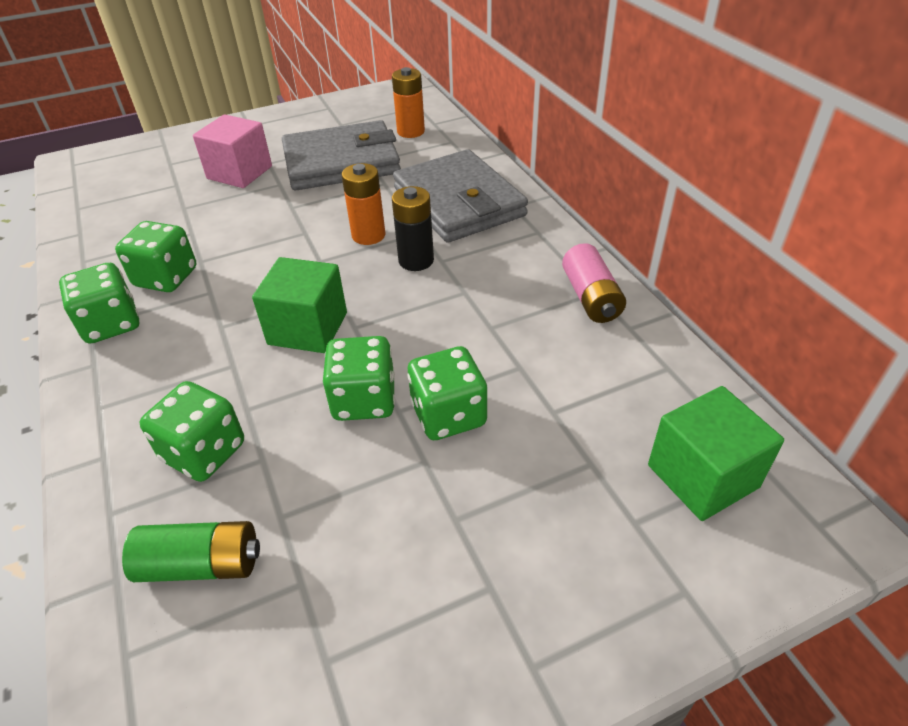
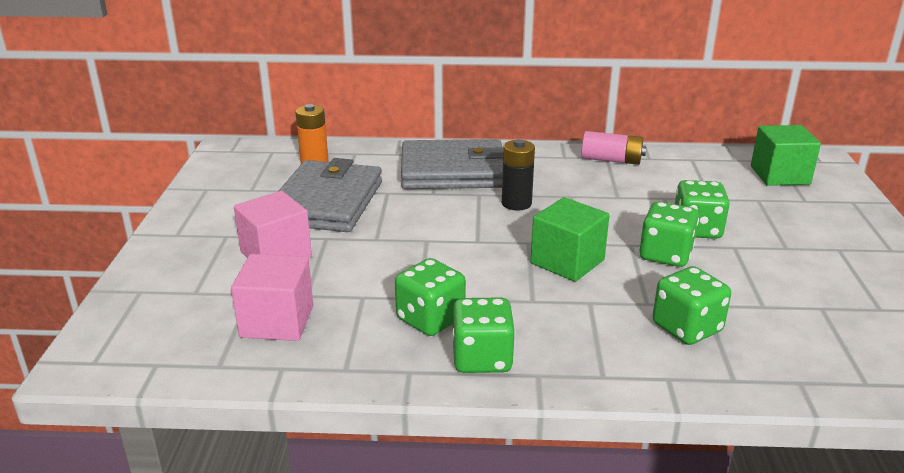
camera: 65 degrees left, 15 degrees down
green battery [122,521,260,582] -> none
orange battery [342,163,386,245] -> none
none -> pink cube [231,254,313,341]

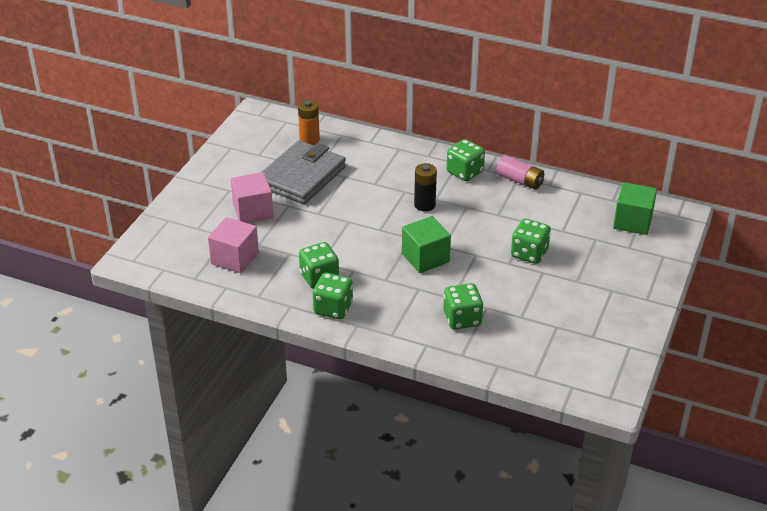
camera: 20 degrees right, 10 degrees up
grey wallet [401,139,503,189] -> none
green dice [640,202,699,267] -> green dice moved to [446,139,485,181]

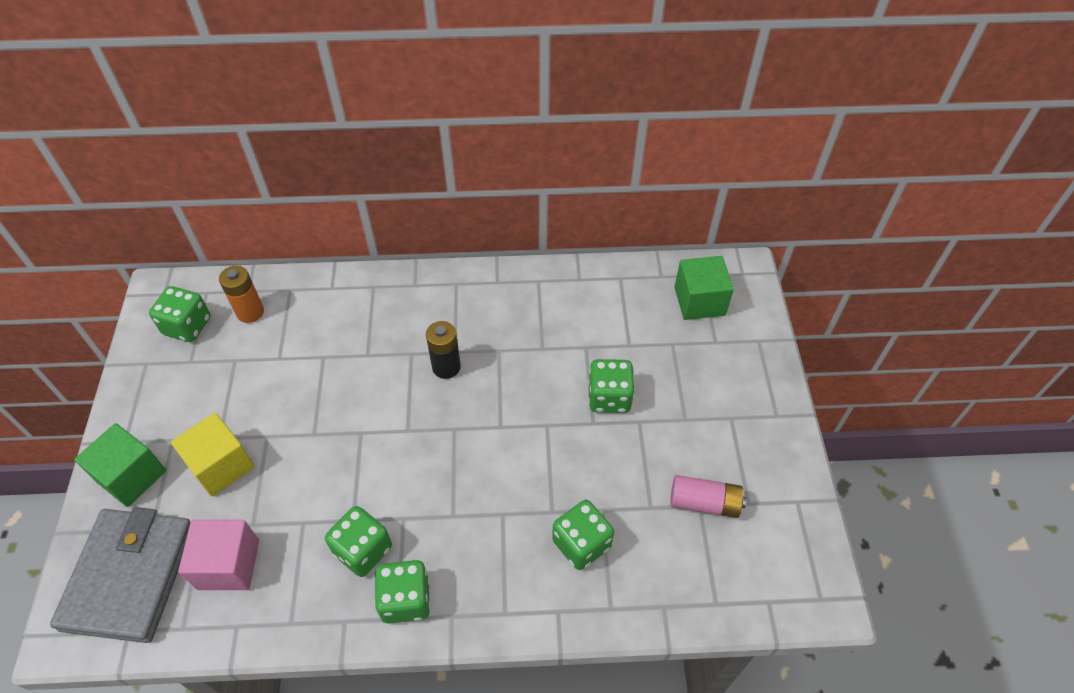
camera: 25 degrees left, 15 degrees up
pink cube [231,172,273,223] -> yellow cube [171,413,254,497]
grey wallet [262,140,346,205] -> grey wallet moved to [50,507,190,643]
green cube [402,216,451,273] -> green cube moved to [74,423,166,507]
green dice [446,139,485,181] -> green dice moved to [149,286,211,342]
pink battery [497,156,544,190] -> pink battery moved to [670,475,746,518]

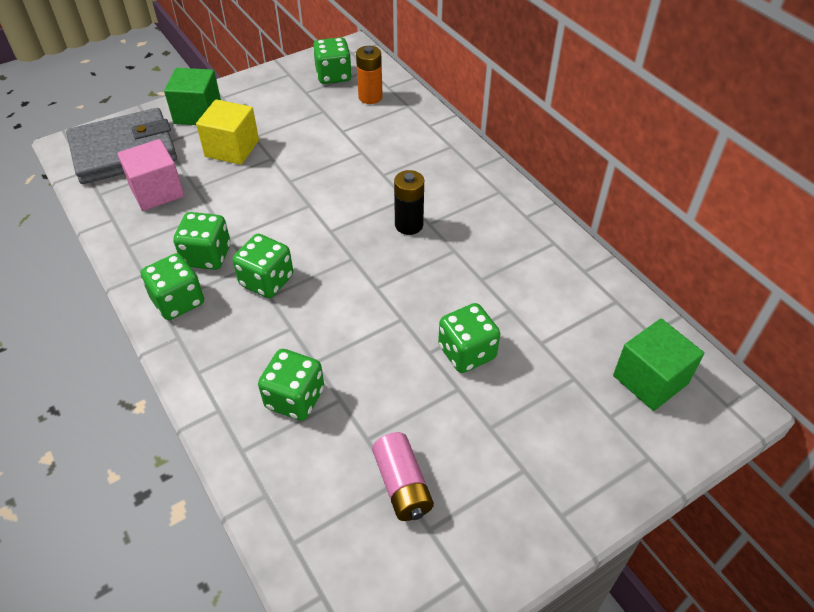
camera: 60 degrees right, 5 degrees down
none -> green dice [233,234,293,298]

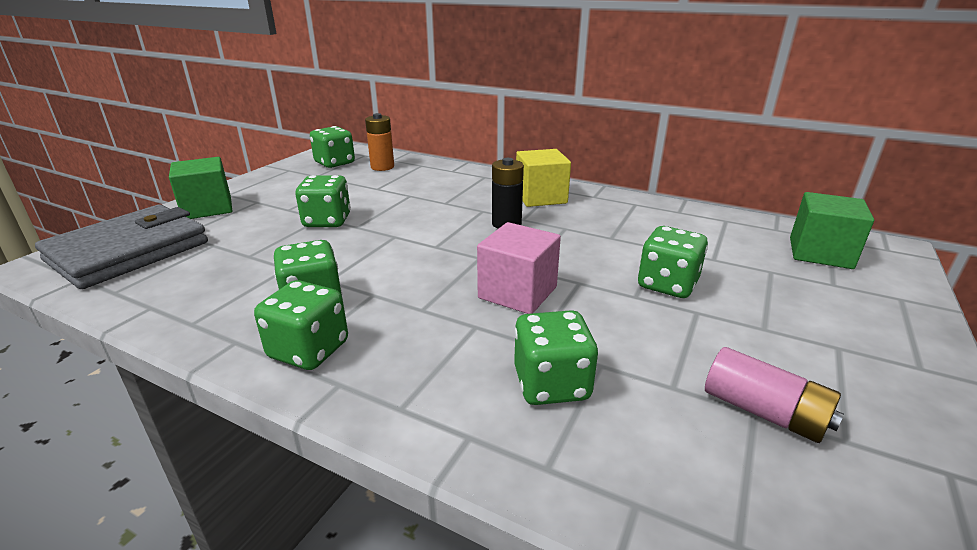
camera: 30 degrees left, 20 degrees down
pink cube [117,139,184,211] -> pink cube moved to [477,222,561,314]
yellow cube [196,99,259,165] -> yellow cube moved to [516,149,571,207]
green dice [233,234,293,298] -> green dice moved to [295,175,351,227]

